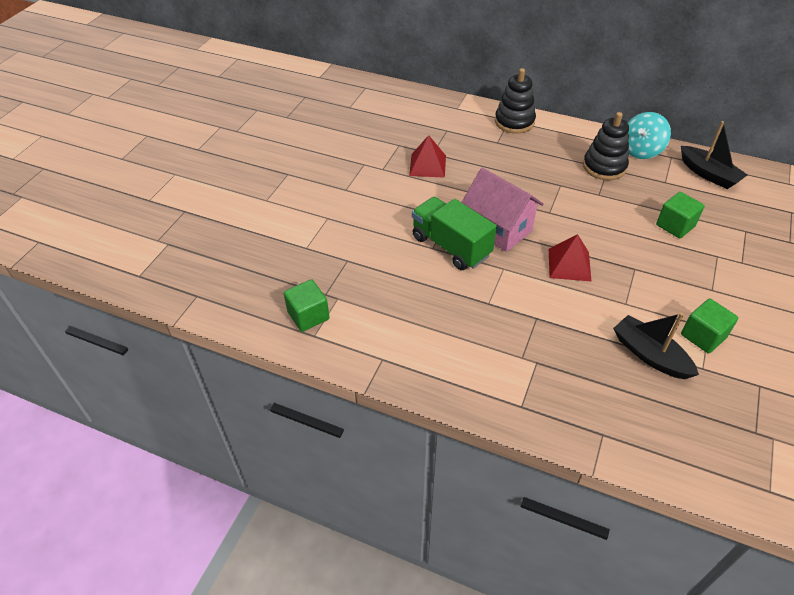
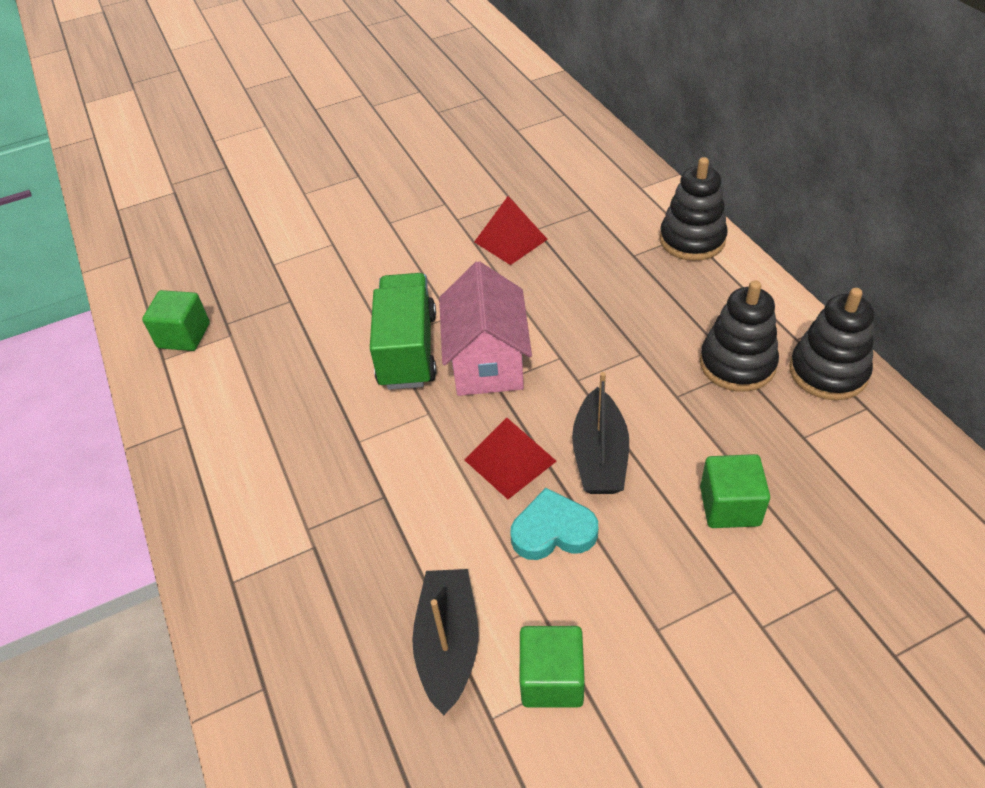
camera: 45 degrees right, 0 degrees up
turquoise spinning top [628,112,671,159] -> black stacking toy [789,288,874,400]
black boat [681,121,747,189] -> black boat moved to [572,372,629,494]
none -> turquoise heart [510,488,598,560]

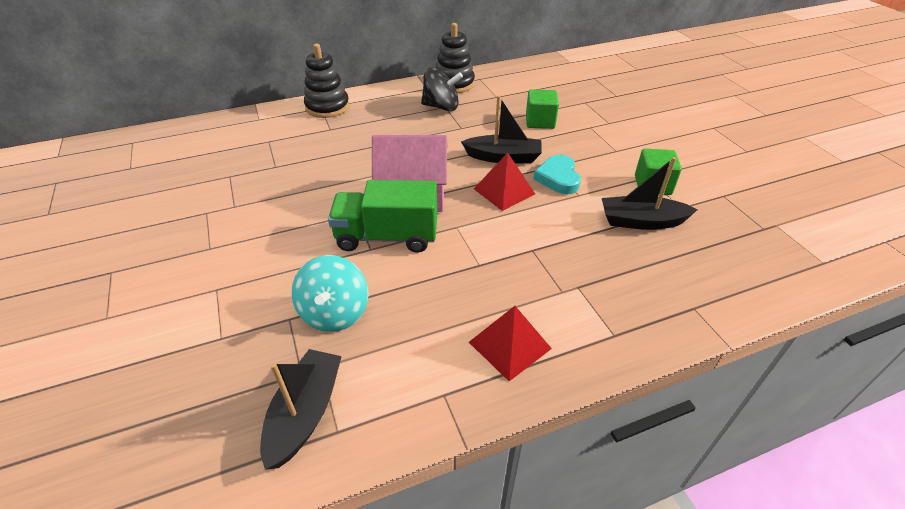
camera: 90 degrees left, 5 degrees down
green cube [142,290,210,351] -> black boat [260,349,342,470]
red pyramid [474,196,548,265] -> red pyramid moved to [469,306,552,381]
black stacking toy [700,280,779,392] -> black spinning top [421,67,463,111]
none -> turquoise spinning top [291,255,369,332]

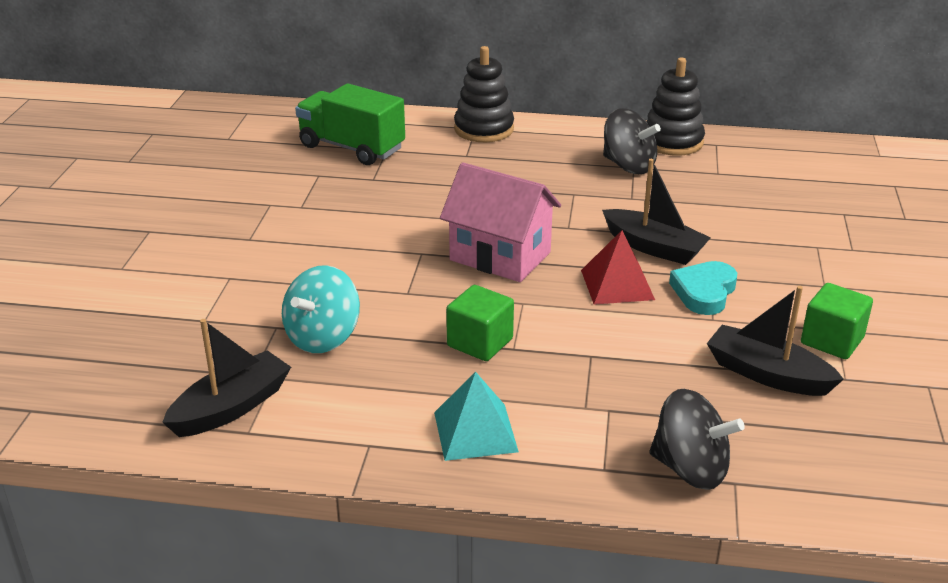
camera: 30 degrees right, 10 degrees down
green truck [328,180,437,253] -> green truck moved to [295,83,405,165]
red pyramid [469,306,552,381] -> turquoise pyramid [434,372,519,461]
green cube [526,89,559,129] -> green cube moved to [446,285,514,361]
none -> black spinning top [649,389,745,490]

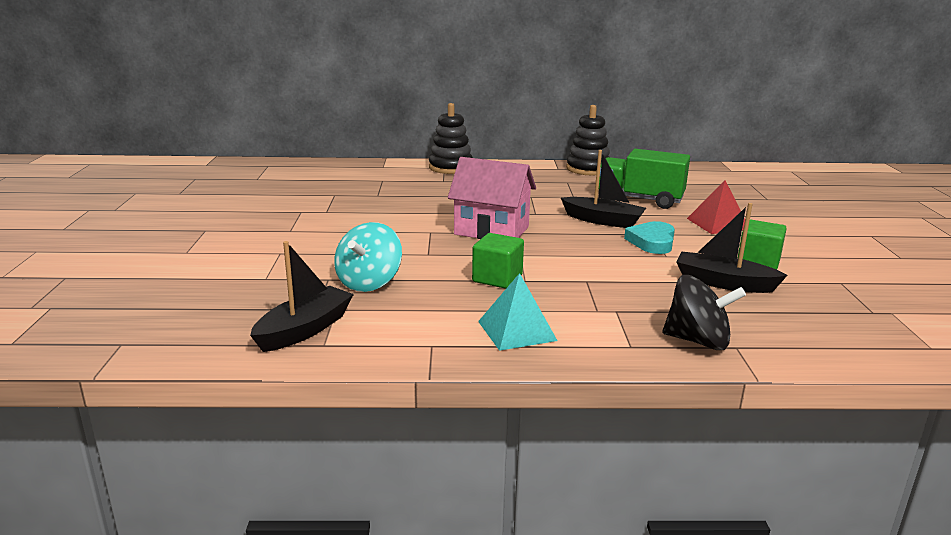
camera: 10 degrees left, 10 degrees down
green truck [295,83,405,165] -> green truck moved to [599,149,690,209]
red pyramid [581,230,655,305] -> red pyramid moved to [687,180,745,234]
black spinning top [603,108,661,174] -> none

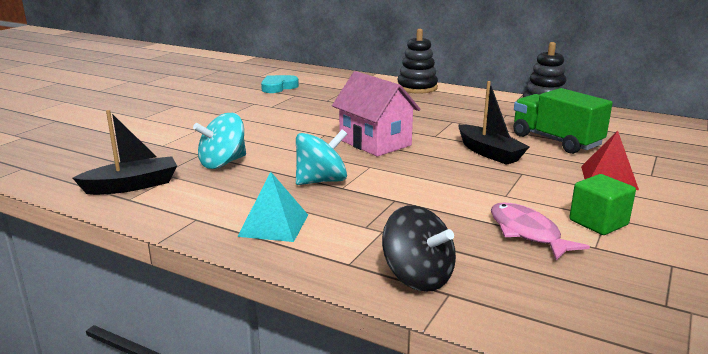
camera: 30 degrees right, 0 degrees up
green cube [472,233,524,289] -> turquoise spinning top [296,129,347,185]
turquoise heart [624,221,675,254] -> turquoise heart moved to [261,75,299,93]
black boat [676,203,788,293] -> pink fish [491,203,590,260]

